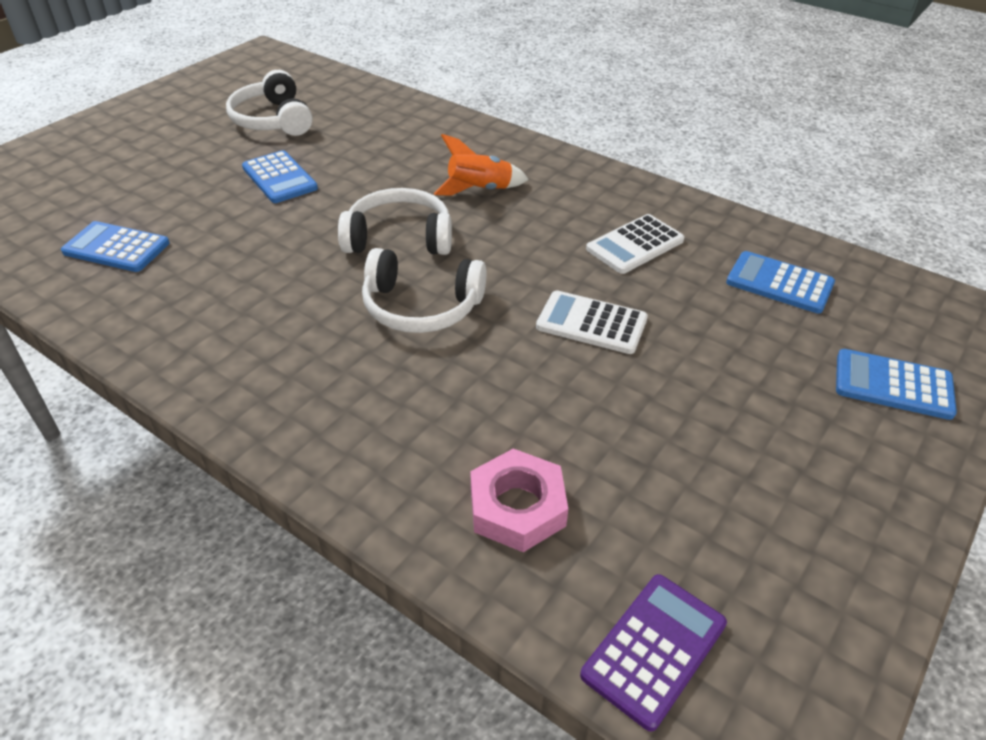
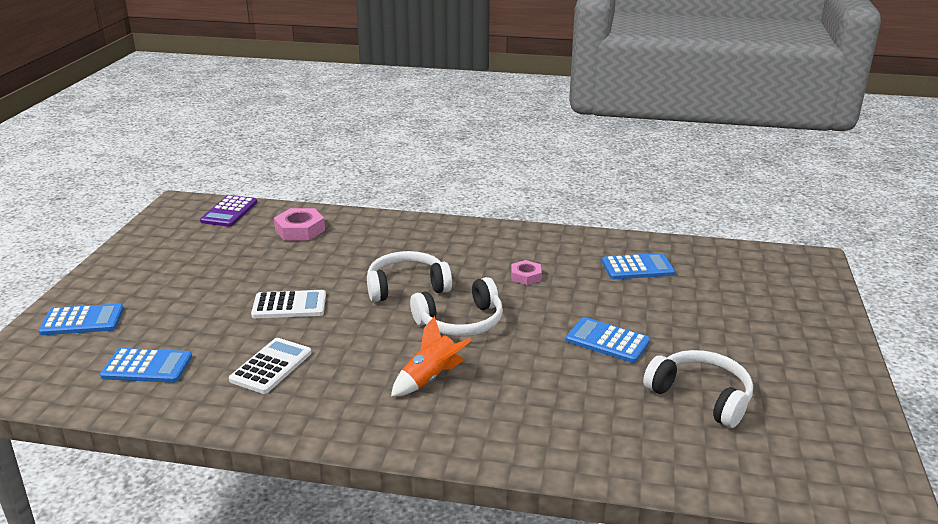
camera: 155 degrees right, 15 degrees down
none -> pink nut [511,260,542,285]

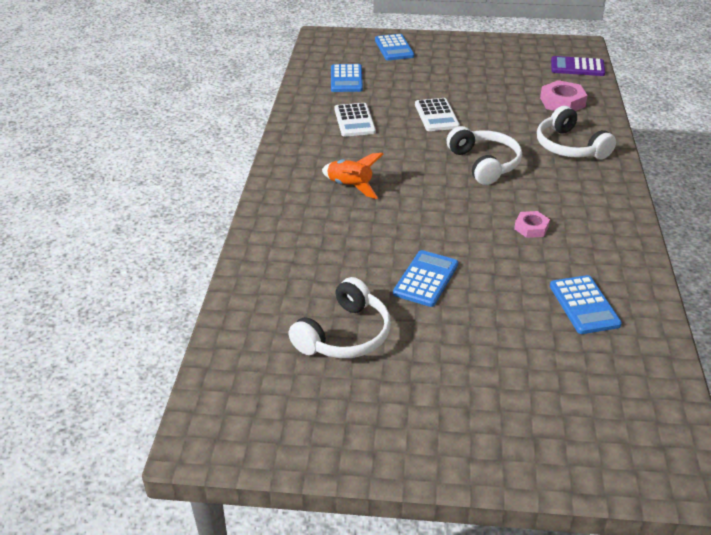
camera: 85 degrees right, 10 degrees up
white calculator [229,338,312,394] -> white calculator turned 60 degrees clockwise [334,103,376,137]
white headphones [410,277,503,336] -> white headphones moved to [537,106,616,159]

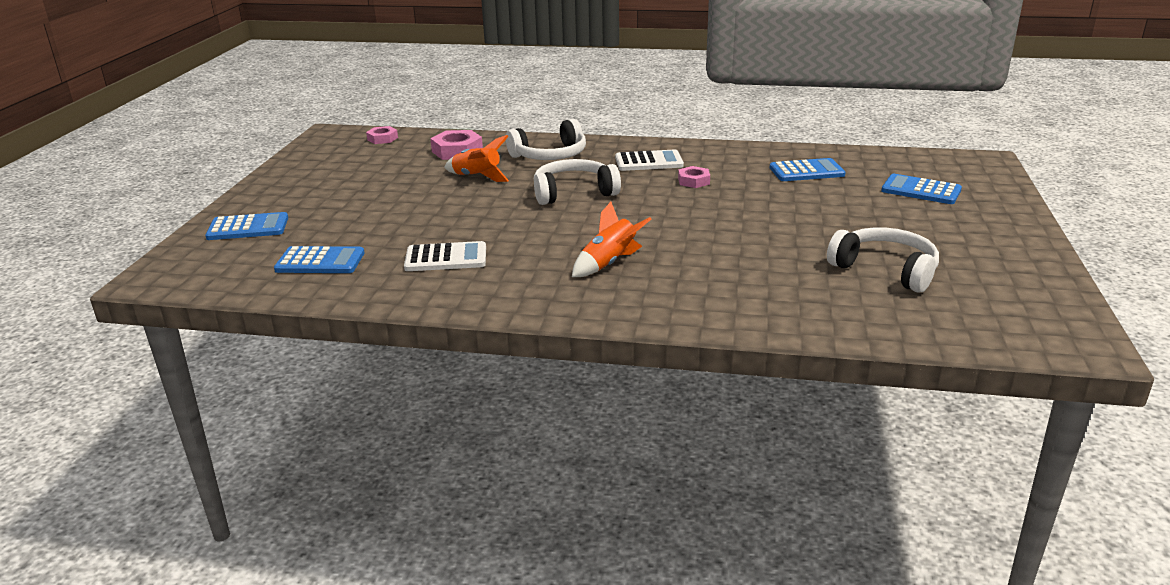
camera: 85 degrees left, 10 degrees down
blue calculator [393,250,458,307] -> blue calculator moved to [881,174,962,204]
white calculator [415,98,460,131] -> white calculator moved to [615,149,684,171]
purple calculator [551,56,605,76] -> pink nut [366,126,398,144]
none -> orange rocket [444,135,509,182]

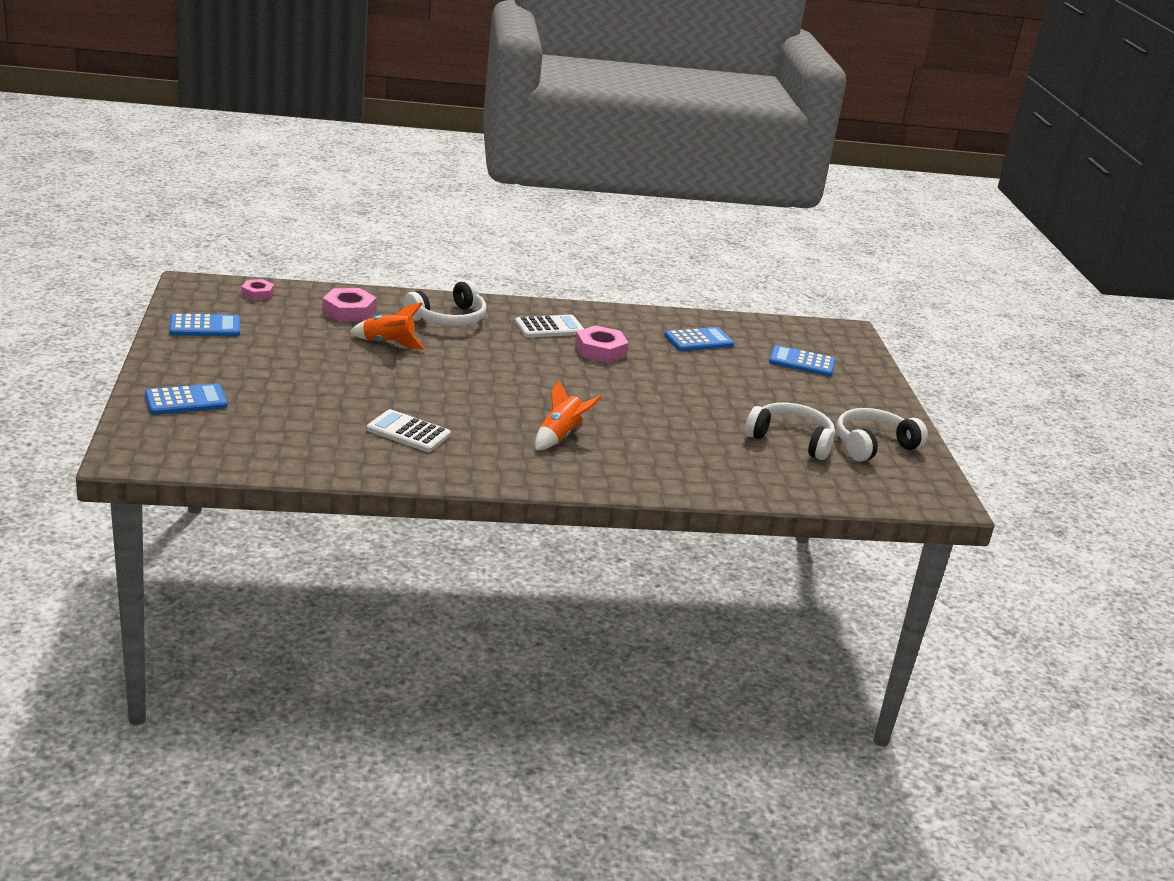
camera: 20 degrees left, 0 degrees up
blue calculator [274,246,365,273] -> blue calculator moved to [169,314,240,336]
white calculator [404,241,486,271] -> white calculator turned 135 degrees counterclockwise [367,409,451,452]
white headphones [534,159,621,205] -> white headphones moved to [837,408,928,462]
pink nut [678,166,710,188] -> pink nut [575,325,629,363], size x1.62

